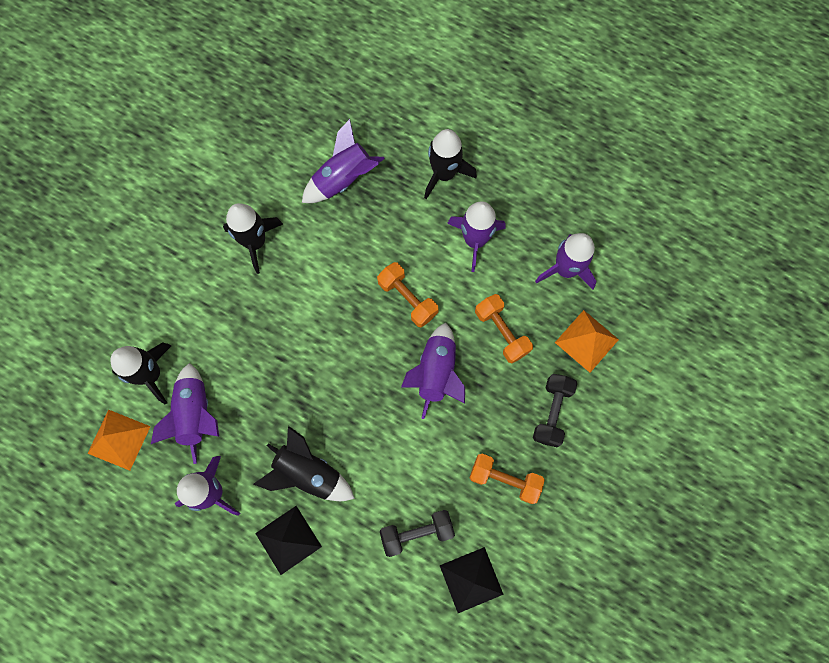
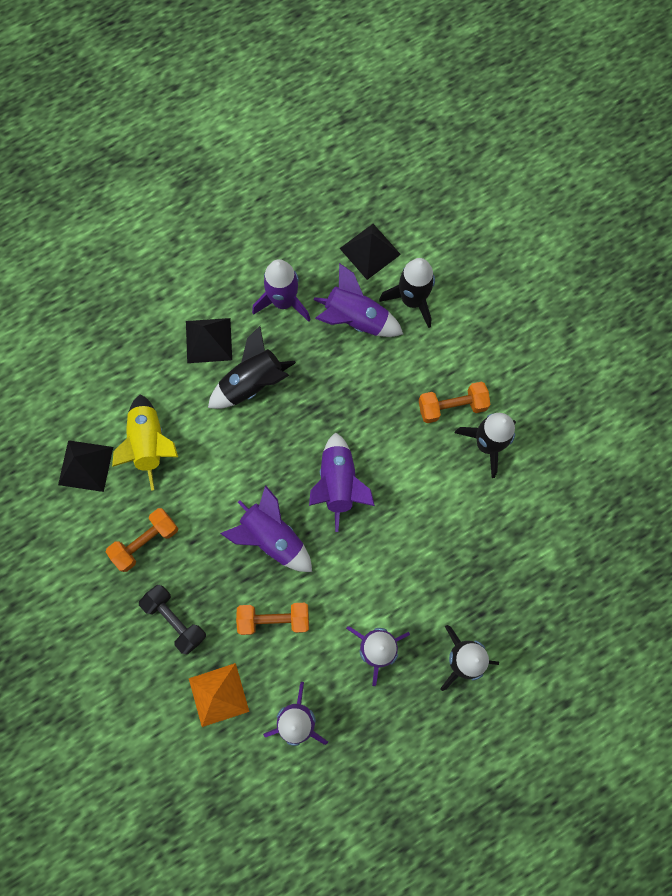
camera: 120 degrees right, 0 degrees up
orange pyramid [87,410,151,471] -> black pyramid [339,224,401,280]
purple rocket [302,119,385,203] -> purple rocket moved to [309,432,375,532]
orange dumbbell [377,262,439,327] -> orange dumbbell moved to [419,381,490,423]
black dumbbell [380,510,455,557] -> yellow rocket [112,395,178,491]

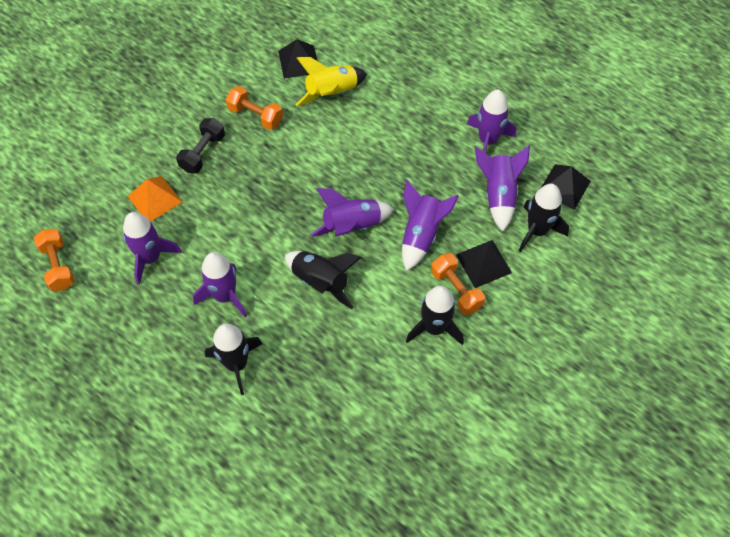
camera: 70 degrees right, 15 degrees down
black pyramid [186,318,232,363] -> black pyramid moved to [456,240,512,288]
black rocket [208,326,296,409] -> black rocket moved to [285,251,362,309]
purple rocket [220,486,312,572] -> purple rocket moved to [402,180,459,271]
orange dumbbell [236,603,309,635] -> orange dumbbell moved to [34,229,75,291]

